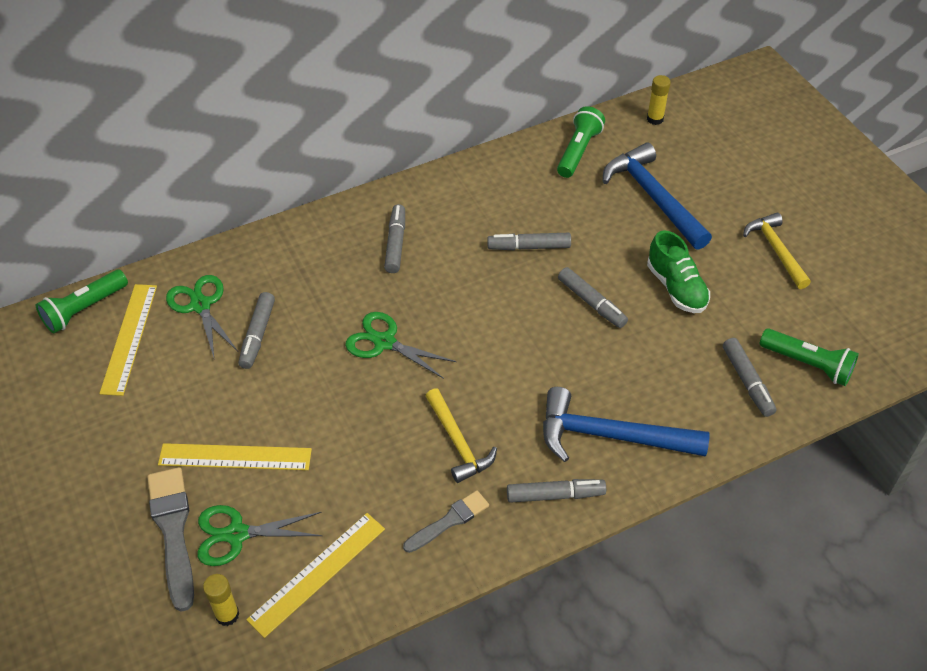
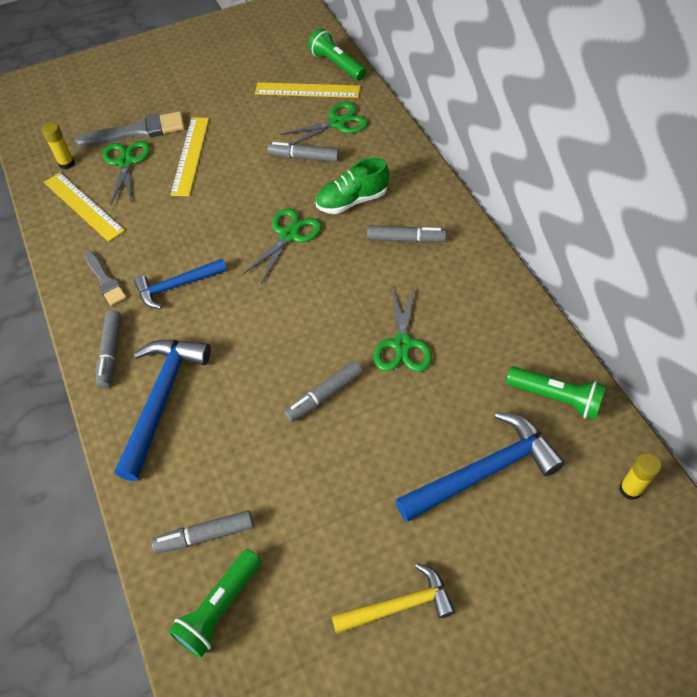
camera: 95 degrees right, 5 degrees up
yellow hammer [425,388,497,483] -> blue hammer [134,258,227,309]
grey marker [487,233,571,250] -> green scissors [373,287,432,372]
green shoe [647,230,710,313] -> green shoe moved to [316,157,389,214]

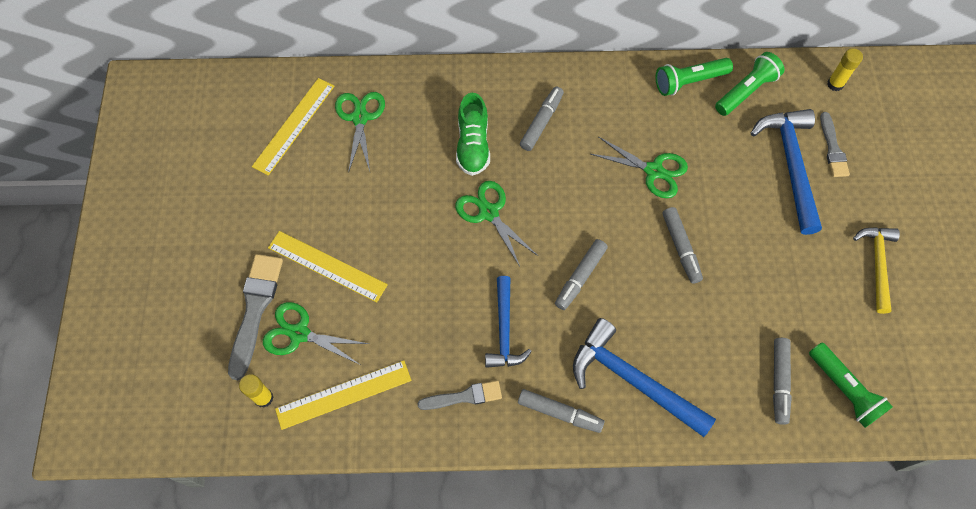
camera: 70 degrees left, 10 degrees up
grey marker [267,142,340,162] -> grey marker moved to [555,239,608,310]
green flashlight [308,28,366,80] -> green flashlight moved to [656,58,733,96]
none -> grey brush [820,112,850,177]

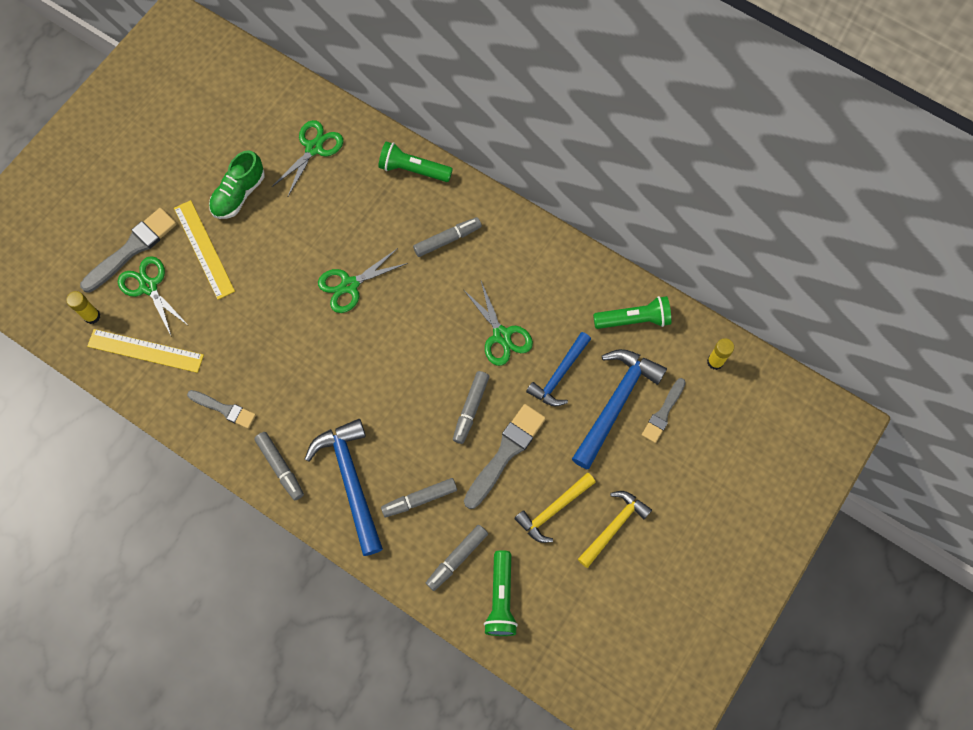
camera: 35 degrees right, 5 degrees up
yellow ruler [252,78,335,176] -> none
green scissors [455,181,538,266] -> green scissors turned 120 degrees counterclockwise [318,248,408,313]
green shoe [456,93,490,176] -> green shoe moved to [209,150,265,219]
blue hammer [485,276,532,368] -> blue hammer moved to [526,332,591,406]
grey marker [555,239,608,310] -> grey marker moved to [381,478,457,517]
green flashlight [656,58,733,96] -> green flashlight moved to [378,142,453,182]
none -> grey brush [464,404,546,509]
none -> yellow hammer [514,473,596,543]

